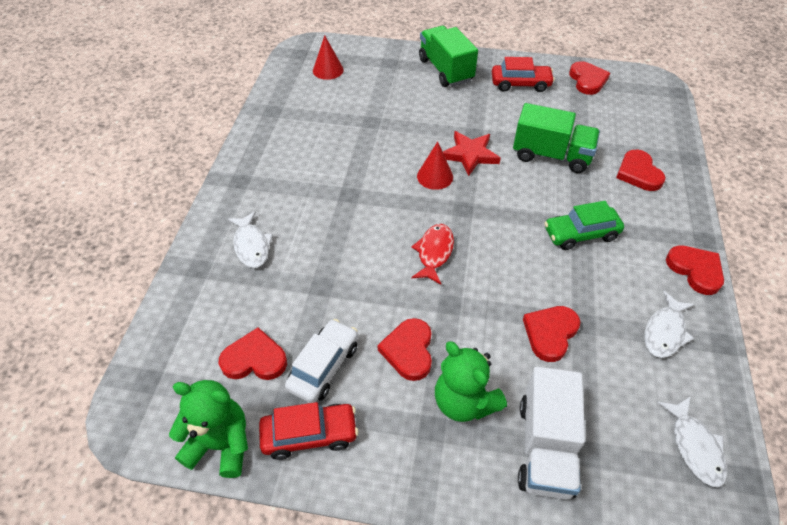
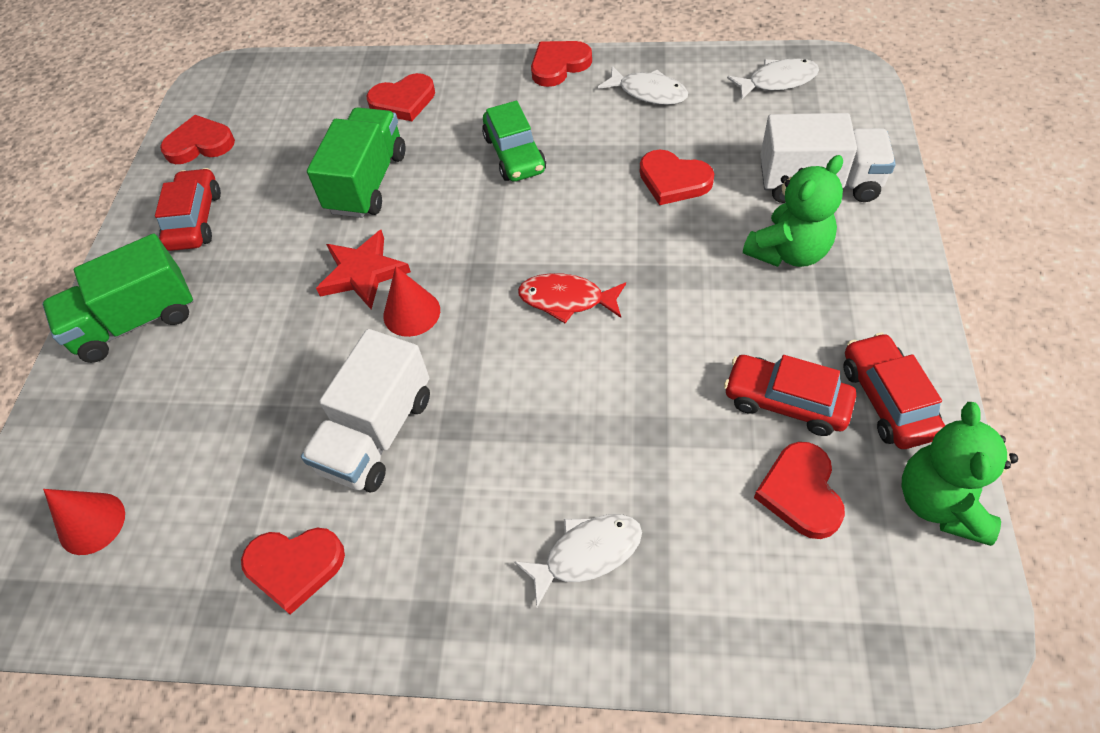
camera: 90 degrees left, 5 degrees up
white car [285,319,358,403] -> red car [724,355,856,436]
red heart [378,318,432,381] -> red heart moved to [241,528,345,615]
none -> white truck [301,329,430,492]

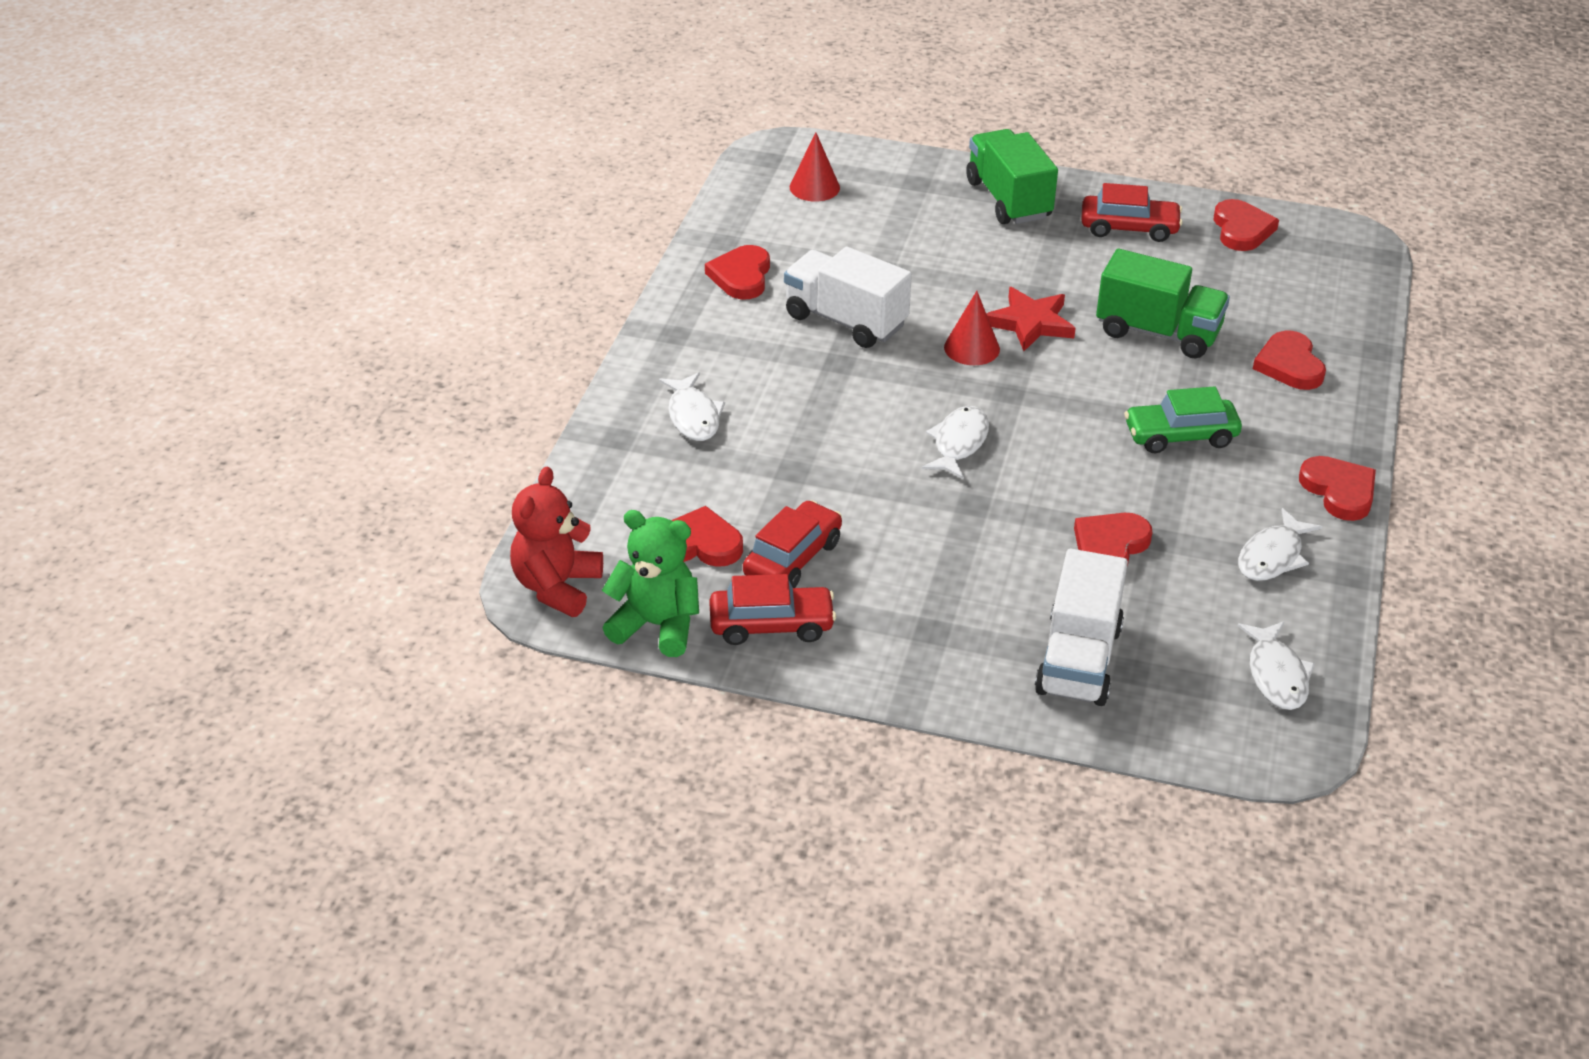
camera: 95 degrees right, 15 degrees down
red fish [518,273,626,323] -> white fish [922,406,989,480]
green teddy bear [743,155,843,267] -> none
none -> red teddy bear [510,466,603,617]

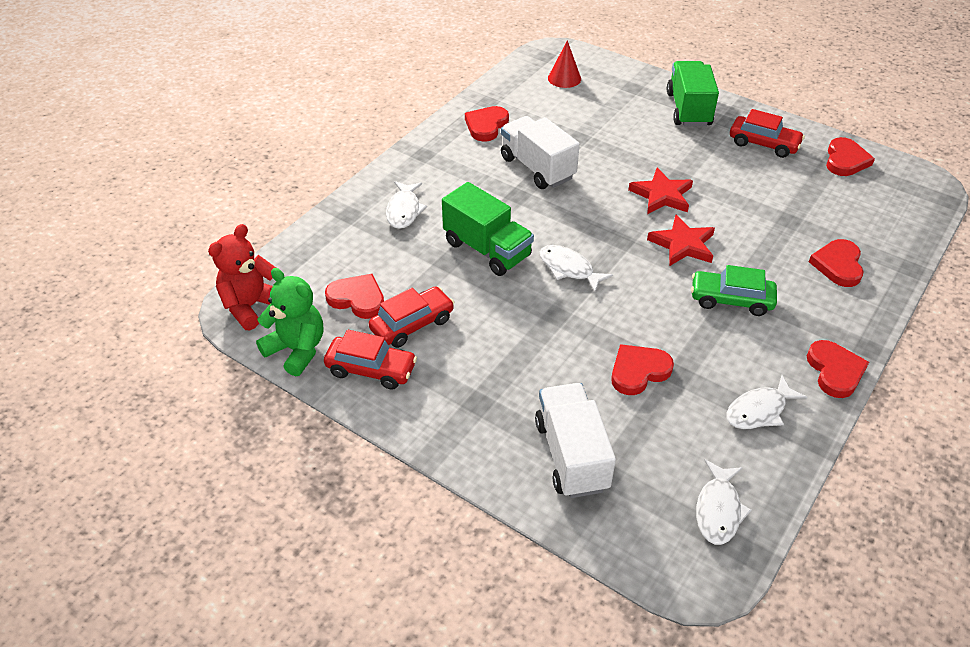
camera: 20 degrees right, 5 degrees up
white fish [922,406,989,480] -> white fish turned 90 degrees counterclockwise [540,245,613,292]
red cone [944,291,1000,365] -> none
white truck [1035,549,1128,706] -> white truck turned 135 degrees clockwise [535,383,616,498]
green truck [1096,249,1230,359] -> green truck moved to [442,182,534,276]
none -> red star [647,214,715,266]

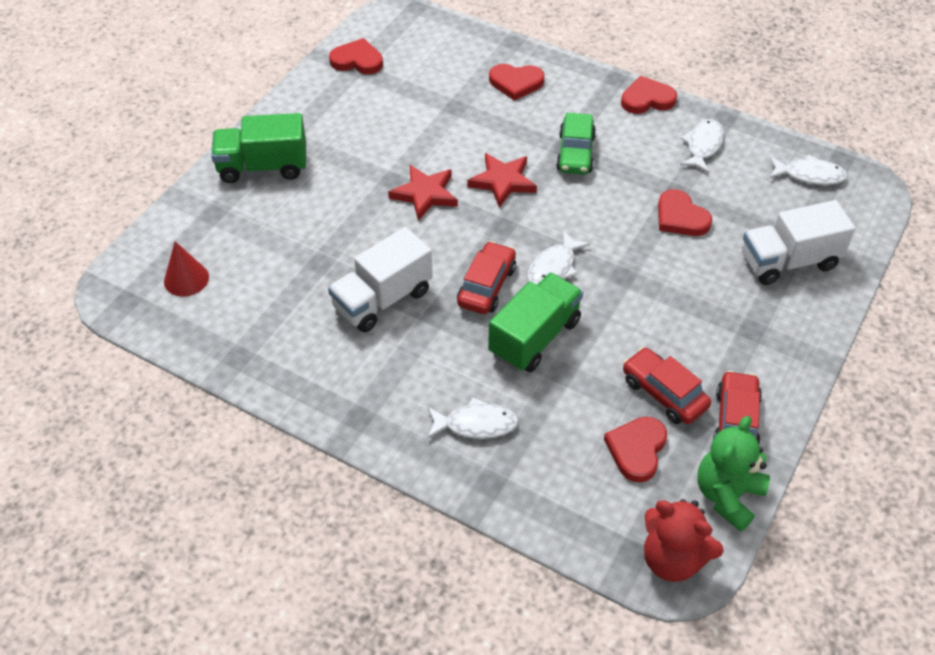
camera: 95 degrees left, 5 degrees up
red heart [465,106,509,142] -> none
white fish [727,375,807,429] -> white fish turned 120 degrees counterclockwise [680,119,724,173]
red car [730,109,805,158] -> red car moved to [457,241,516,314]

